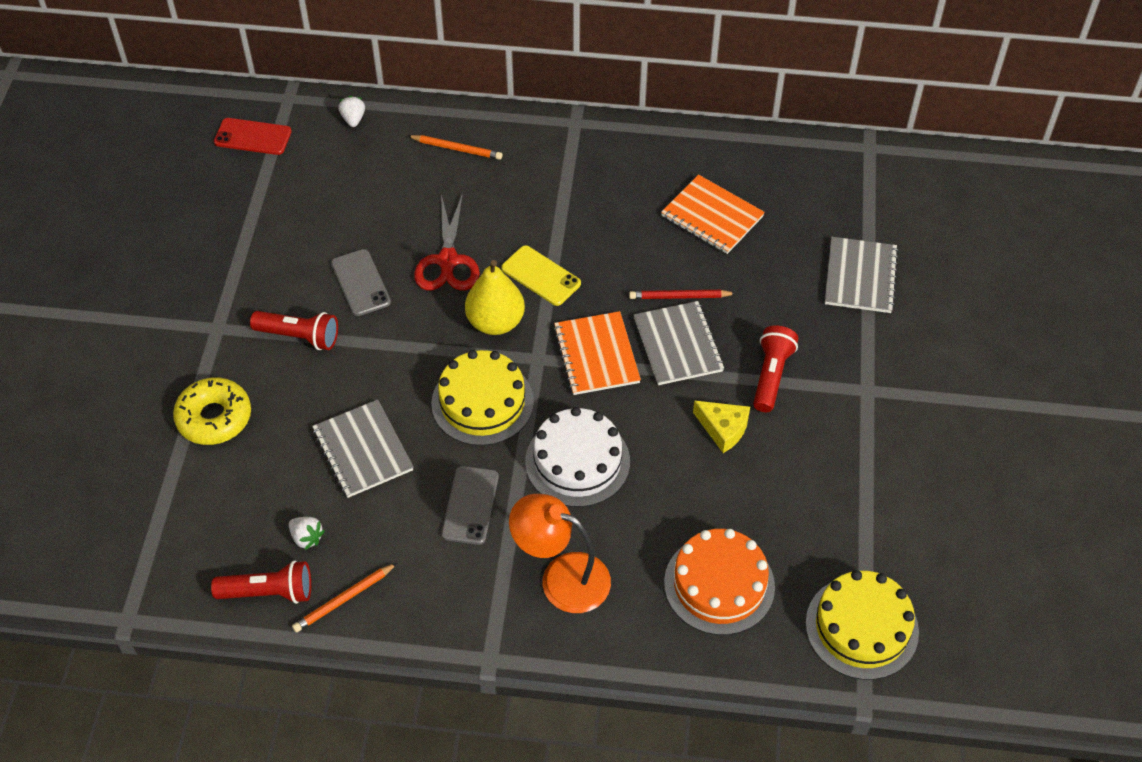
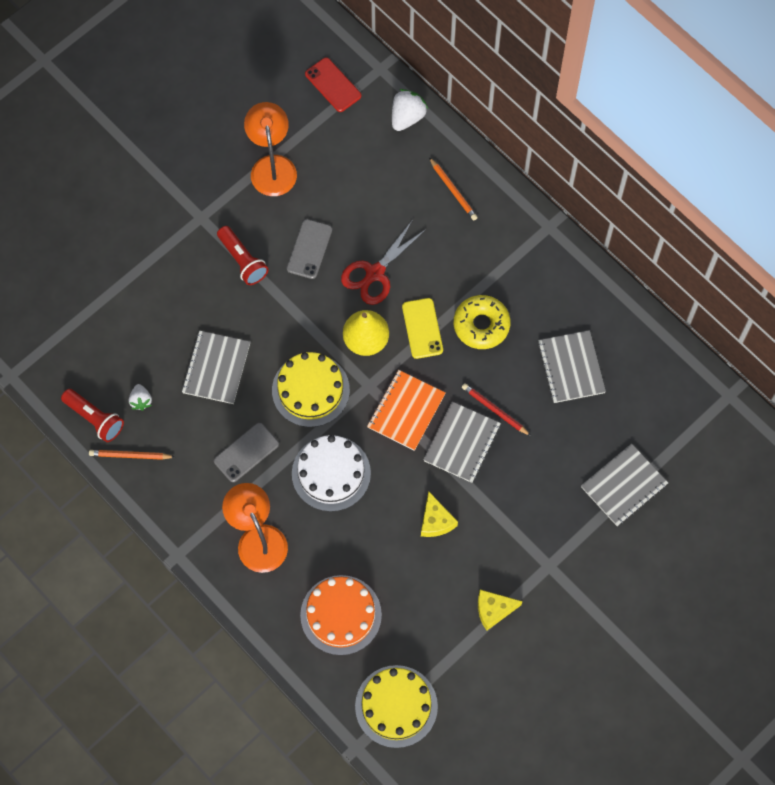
camera: 40 degrees right, 15 degrees up
yellow donut [173,377,251,445] -> yellow donut moved to [454,295,510,349]
white strawberry [338,96,365,127] -> white strawberry [392,89,428,131], size x1.62
orange notebook [661,174,765,254] -> grey notebook [538,330,606,403]
red flashlight [753,325,798,412] -> none
none -> orange lamp [244,102,297,196]
none -> yellow cheese [478,590,522,631]

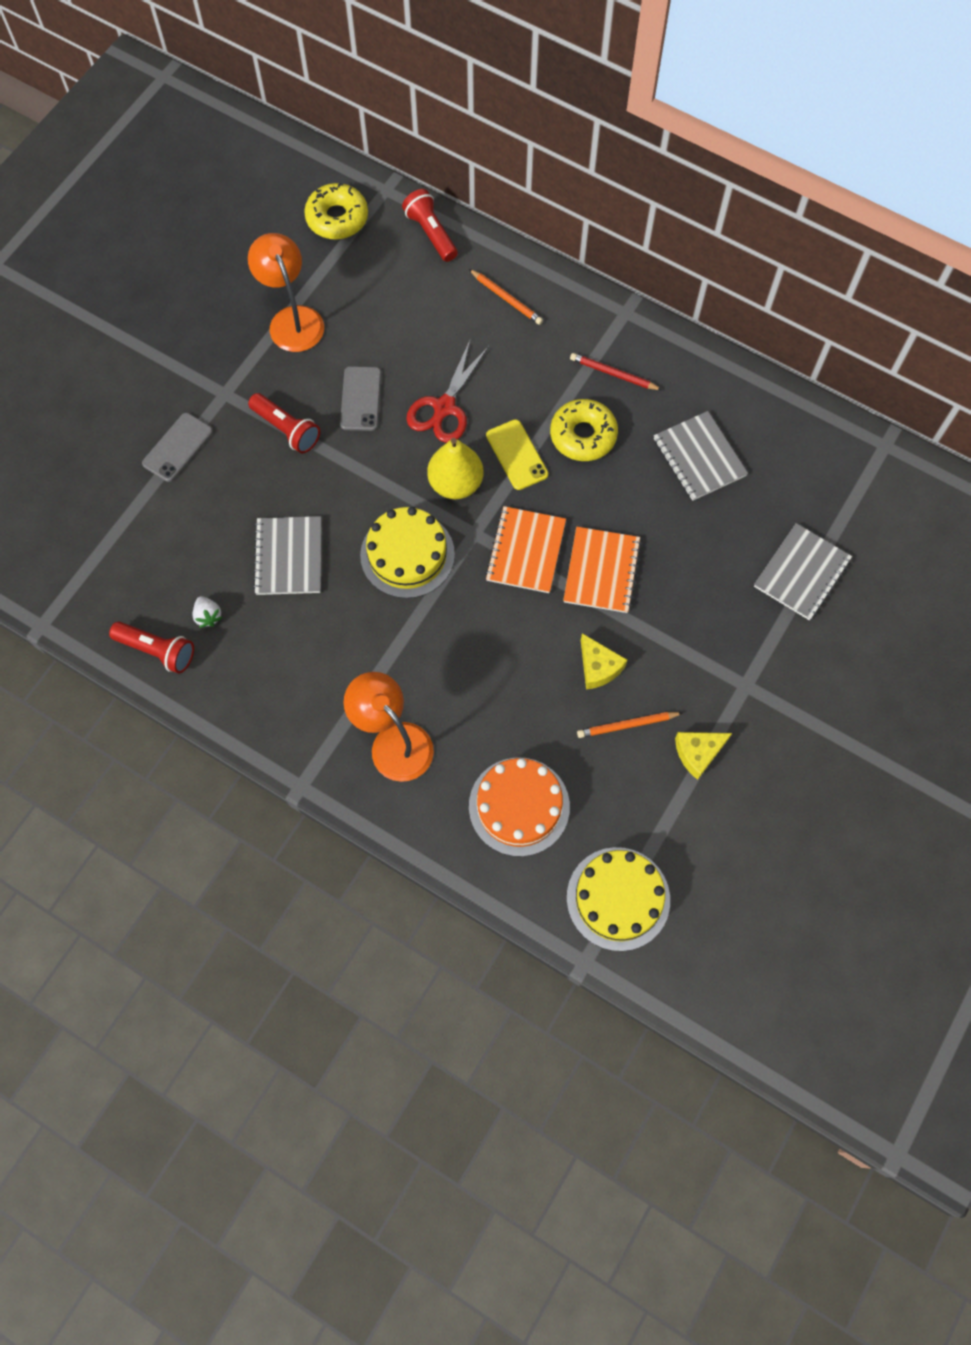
camera: 15 degrees left, 0 degrees up
orange pencil [89,450,175,460] -> orange pencil moved to [577,712,683,738]
grey phone [214,423,279,482] -> grey phone moved to [142,413,213,482]
white cake [292,435,371,512] -> none
red phone [305,57,361,112] -> yellow donut [304,183,368,240]
white strawberry [392,89,428,131] -> red flashlight [402,189,458,262]
grey notebook [423,402,501,483] -> orange notebook [563,527,641,613]
red pencil [462,383,531,436] -> red pencil moved to [570,353,662,390]

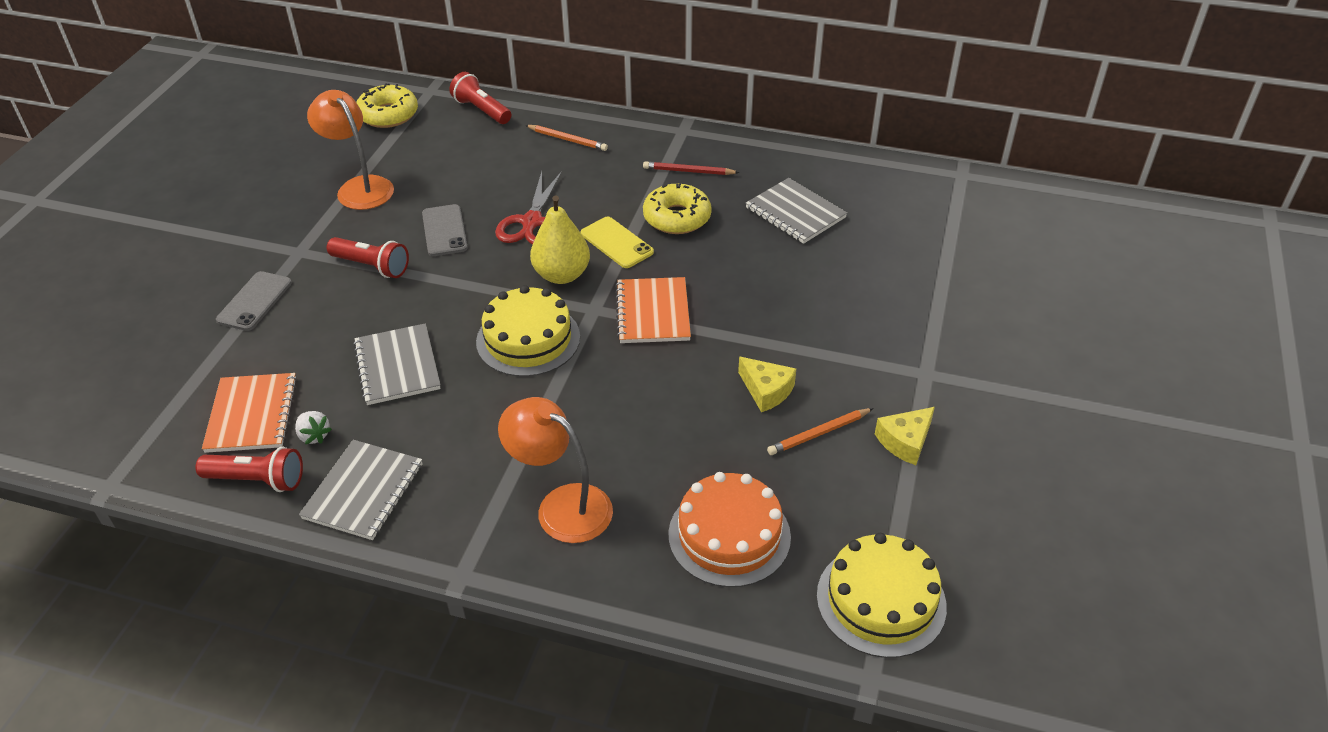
camera: 15 degrees left, 25 degrees down
orange notebook [563,527,641,613] -> orange notebook moved to [202,373,298,453]
grey notebook [754,523,852,620] -> grey notebook moved to [299,440,422,540]

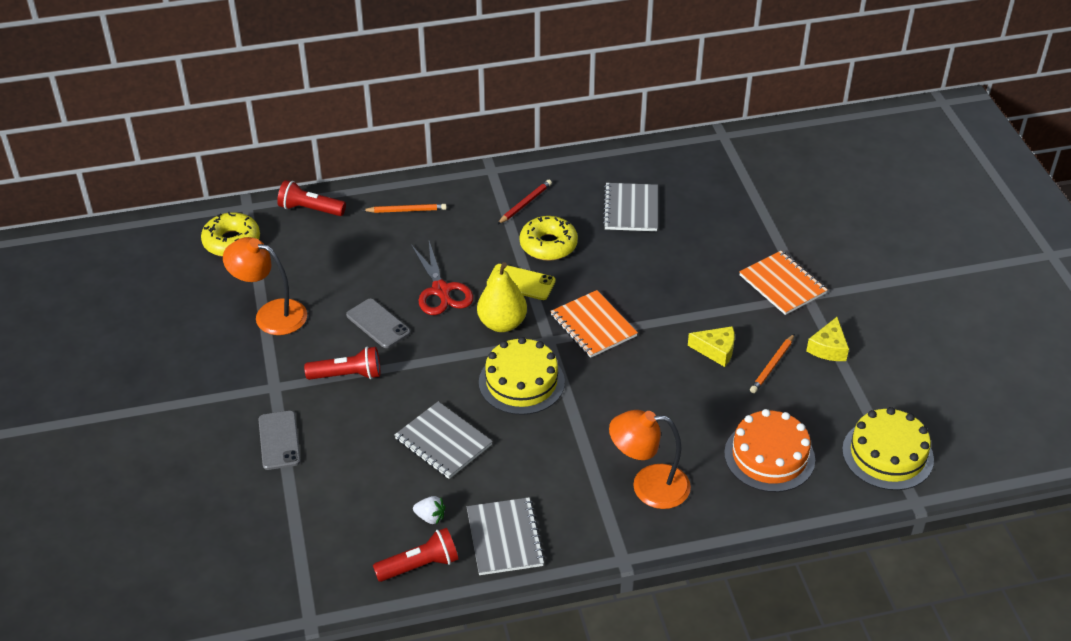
camera: 30 degrees left, 0 degrees up
orange notebook [202,373,298,453] -> orange notebook moved to [739,251,828,315]
red pencil [643,161,740,175] -> red pencil turned 150 degrees clockwise [497,180,552,224]
grey notebook [745,178,847,244] -> grey notebook turned 75 degrees clockwise [603,183,658,231]

